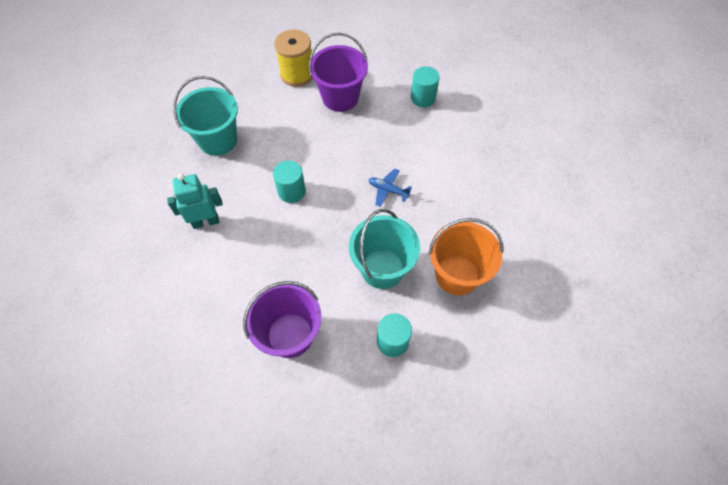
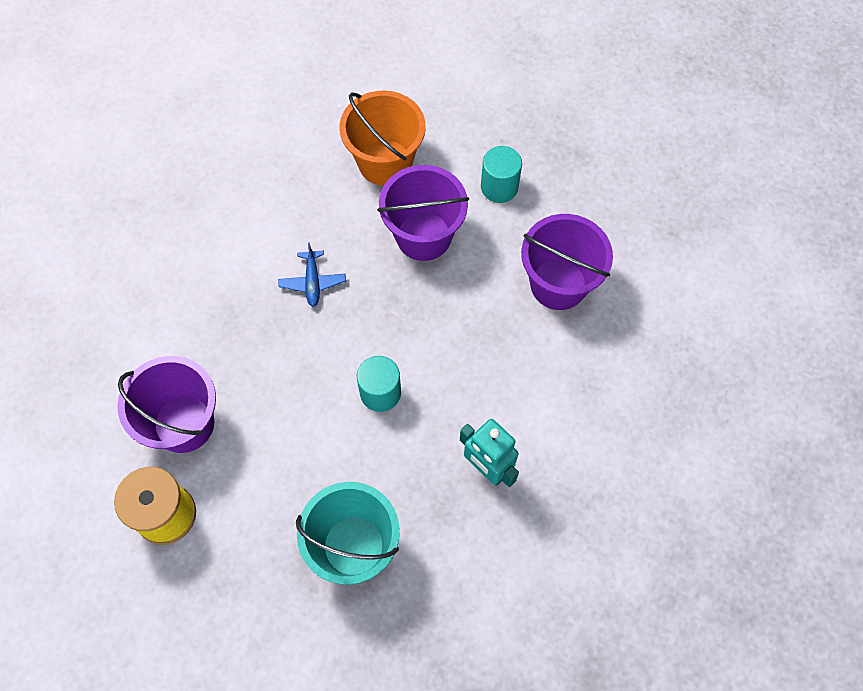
camera: 120 degrees left, 5 degrees up
turquoise bucket [349,209,420,289] -> purple bucket [377,165,469,261]
turquoise cylinder [411,66,440,107] -> none

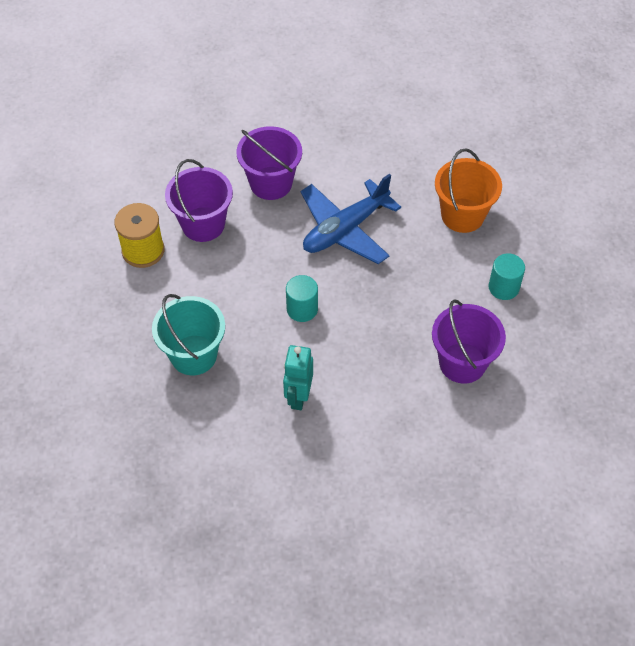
camera: 55 degrees right, 10 degrees down
blue plane [278,242,346,307] -> blue plane [301,174,401,264], size x2.31
purple bucket [377,165,469,261] -> purple bucket moved to [236,126,302,200]

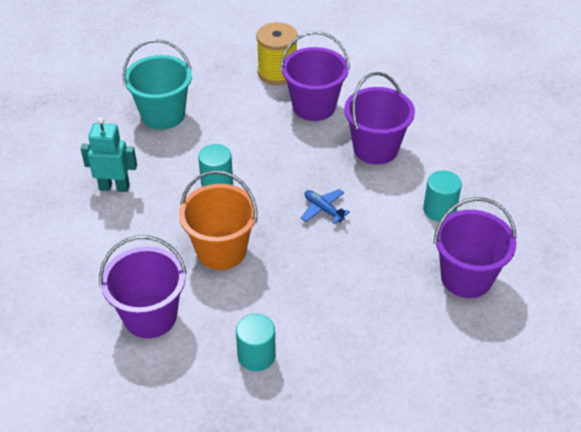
camera: 85 degrees right, 10 degrees down
blue plane [301,174,401,264] -> blue plane [301,189,350,224], size x0.43
orange bucket [435,148,502,233] -> orange bucket moved to [179,170,257,270]
none -> turquoise cylinder [423,170,462,222]
none -> purple bucket [434,197,516,298]

